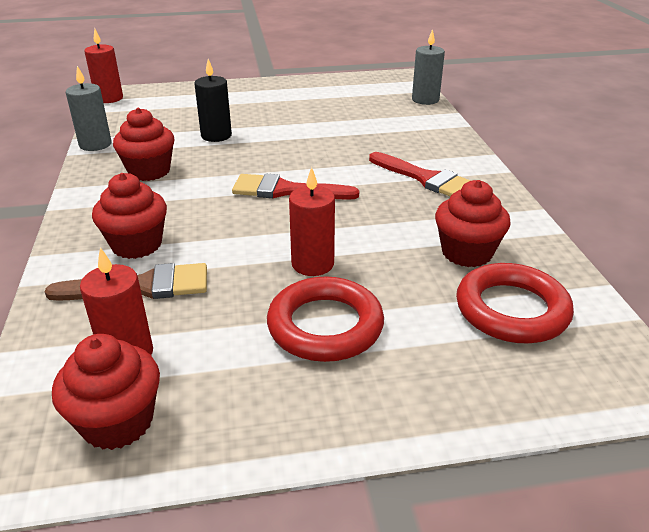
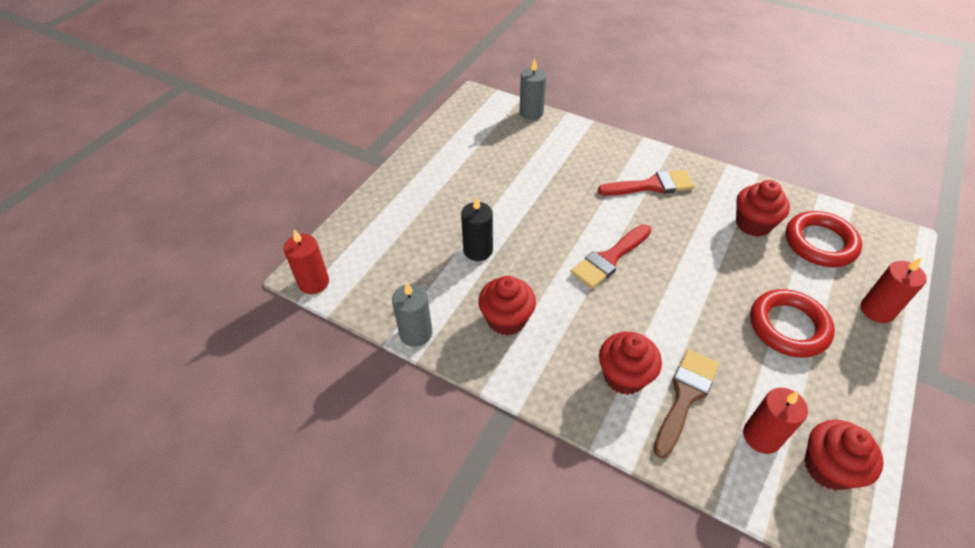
camera: 50 degrees left, 15 degrees up
red candle [289,167,335,276] -> red candle moved to [861,258,927,323]

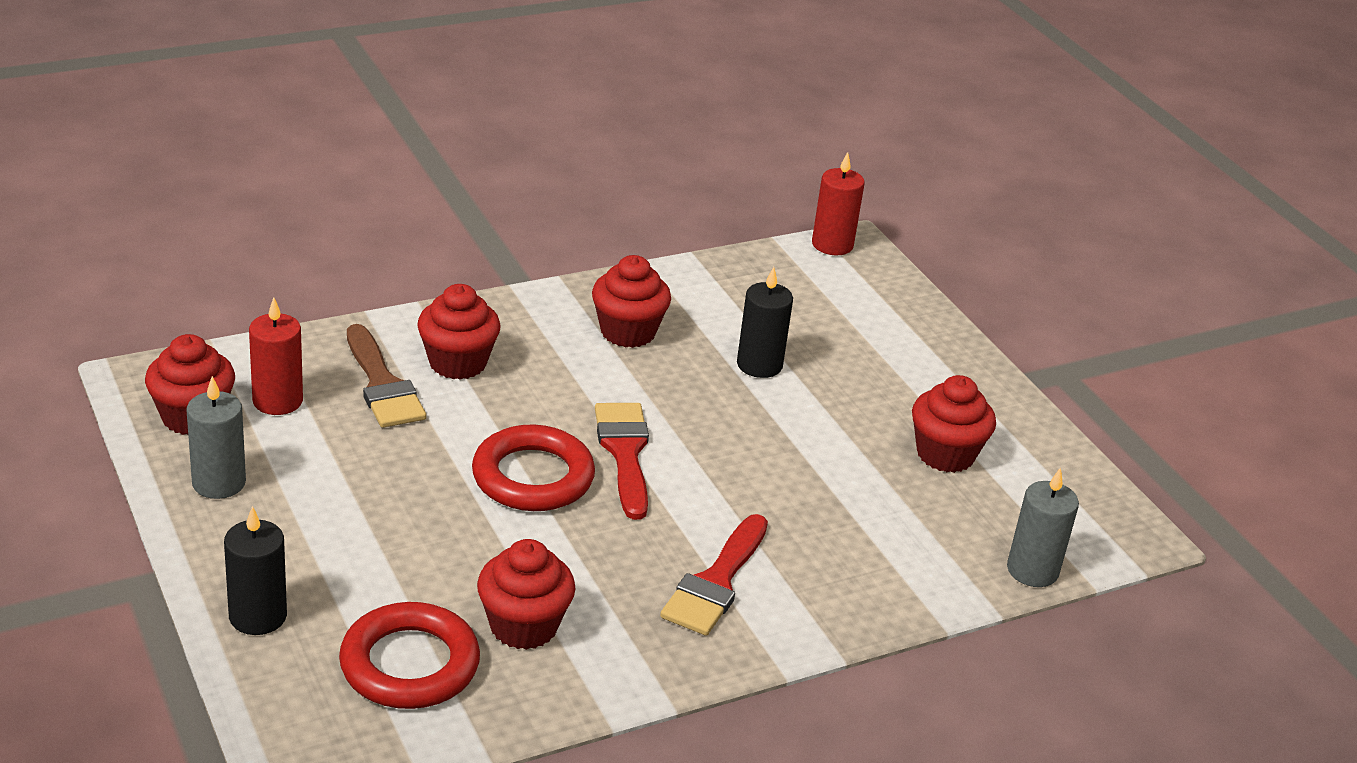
camera: 120 degrees right, 15 degrees down
grey candle [392,282,432,347] -> grey candle moved to [186,376,246,499]
red ring [750,289,835,358] -> red ring moved to [472,425,595,511]
red candle [861,258,927,323] -> black candle [224,506,287,635]
none -> red cupcake [912,375,996,473]

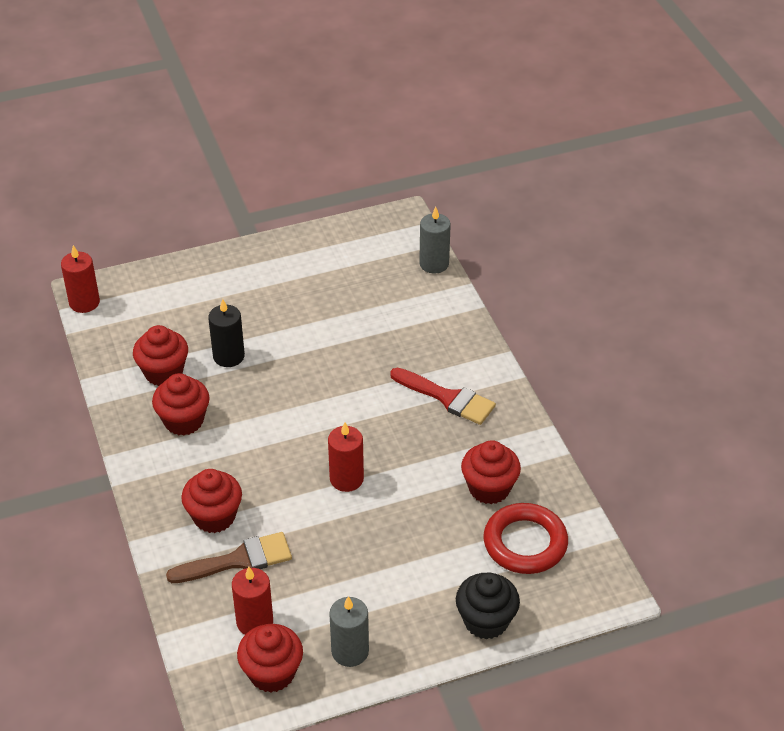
camera: 80 degrees left, 10 degrees up
black candle [224,506,287,635] -> black cupcake [456,573,520,640]
red ring [472,425,595,511] -> red candle [328,422,364,492]
red brush [595,403,649,520] -> none
red cupcake [912,375,996,473] -> red cupcake moved to [133,325,188,386]

